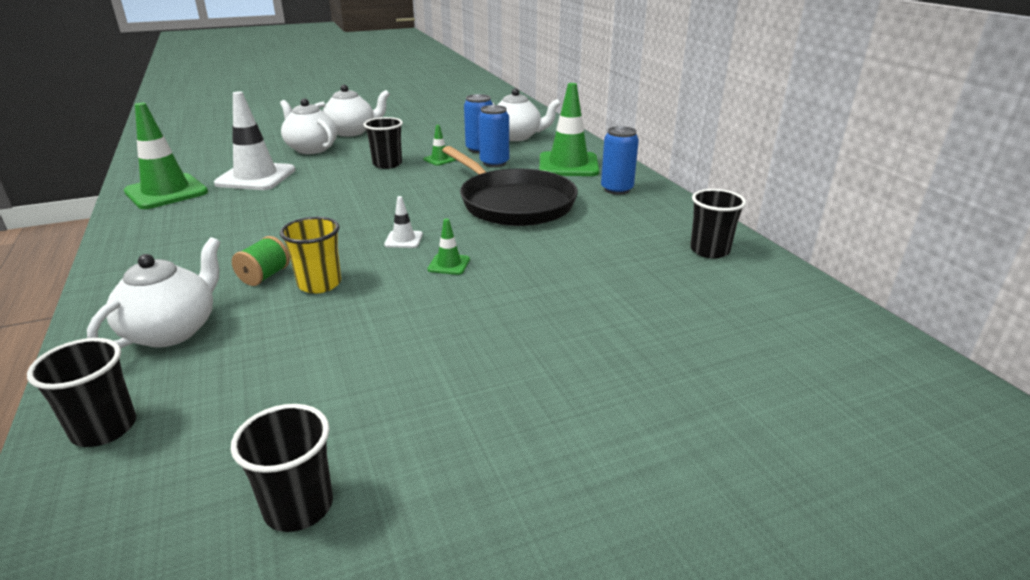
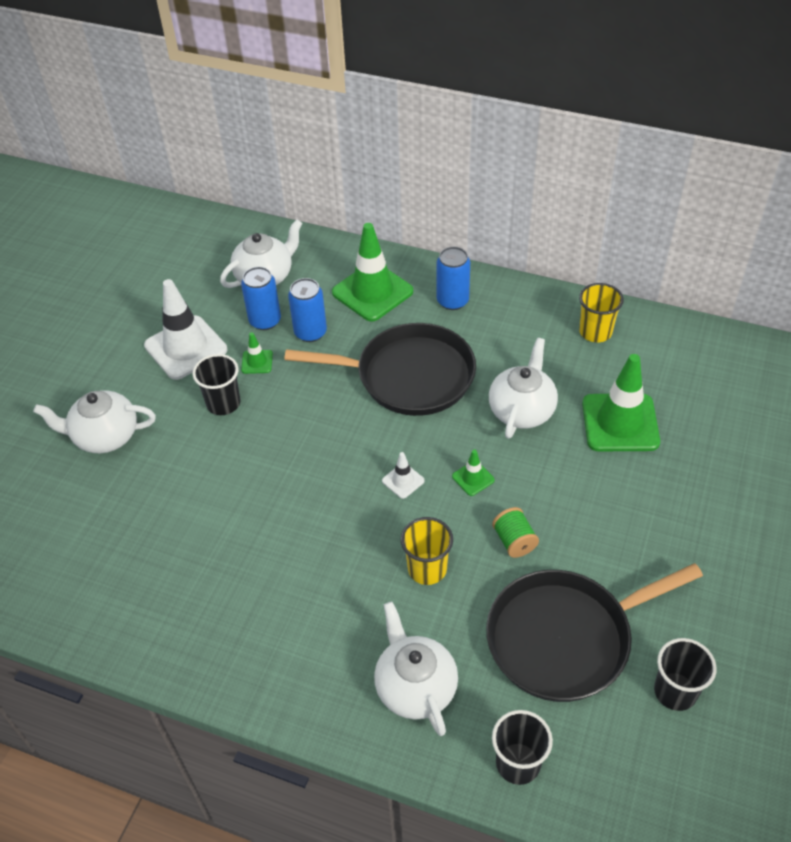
camera: 45 degrees left, 20 degrees up
green traffic cone [124,103,208,209] -> green traffic cone moved to [582,354,660,451]
white traffic cone [214,91,295,190] -> white traffic cone moved to [144,279,227,380]
green spool [232,236,290,286] -> green spool moved to [492,507,539,558]
white teapot [314,85,390,137] -> white teapot moved to [489,338,558,439]
black cup [690,189,746,258] -> yellow cup [579,283,624,342]
none -> black pan [486,563,703,702]

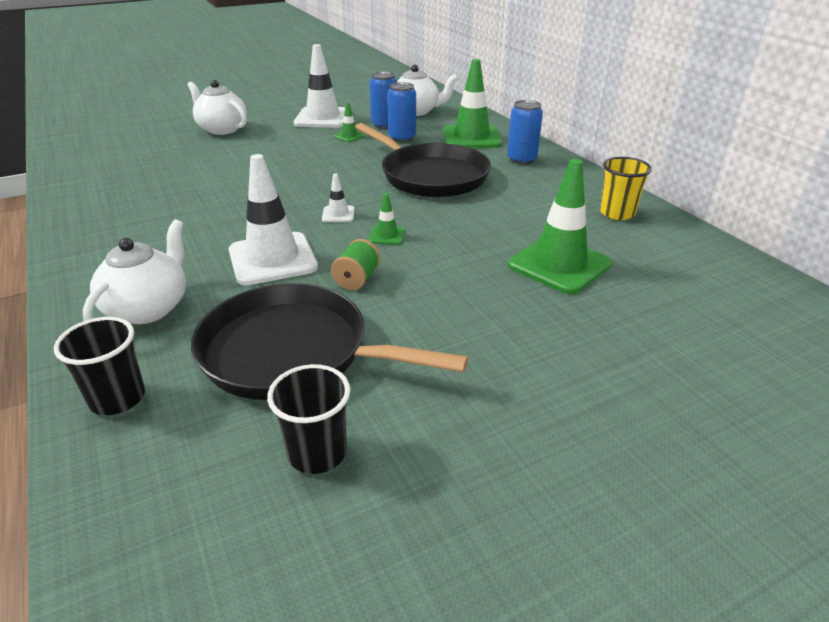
camera: 40 degrees right, 15 degrees down
black cup [193,354,240,415] -> none
yellow cup [401,517,453,585] -> white traffic cone [229,154,318,285]
white teapot [489,338,558,439] -> none

